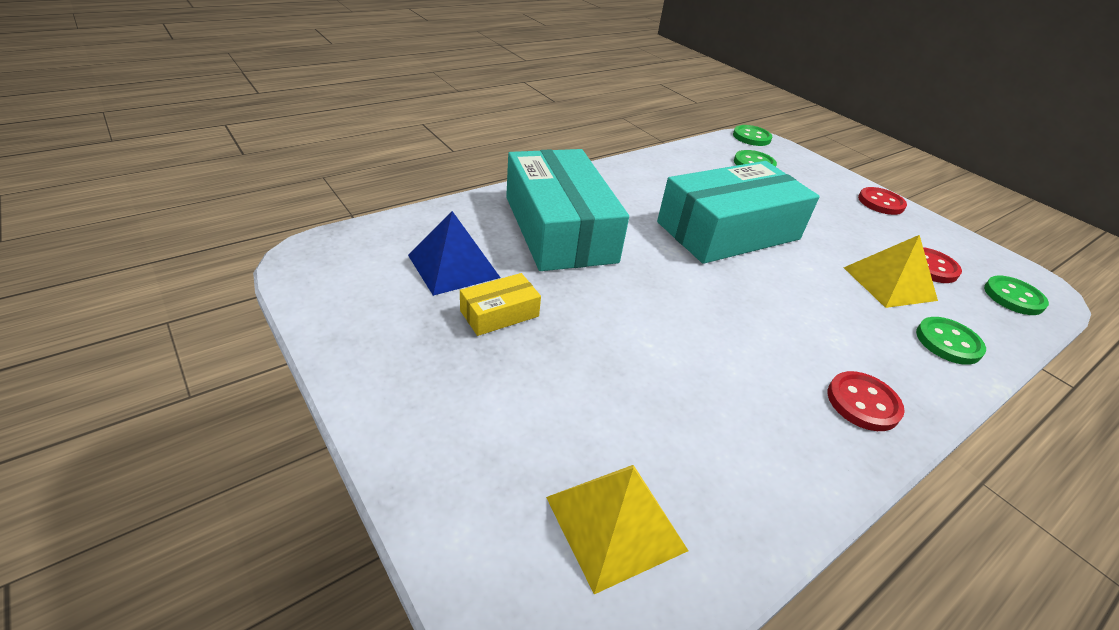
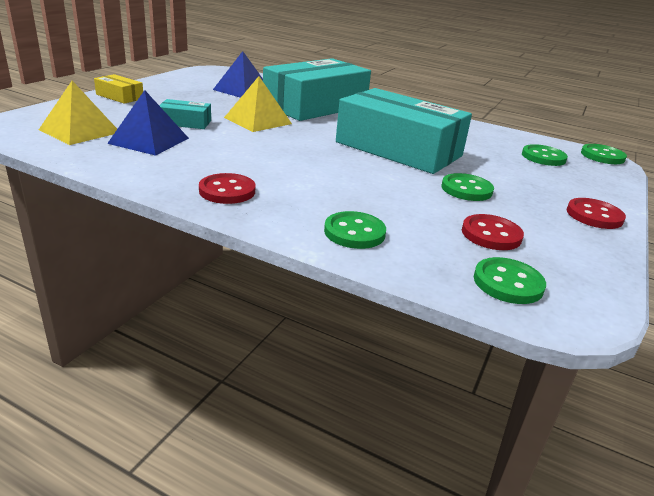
camera: 65 degrees right, 10 degrees down
yellow box [460,273,541,336] -> yellow box moved to [94,74,143,104]
yellow pyramid [844,235,938,308] -> yellow pyramid moved to [224,76,292,132]
none -> blue pyramid [107,90,189,156]
none -> turquoise box [159,99,211,129]
none -> green button [442,173,494,201]

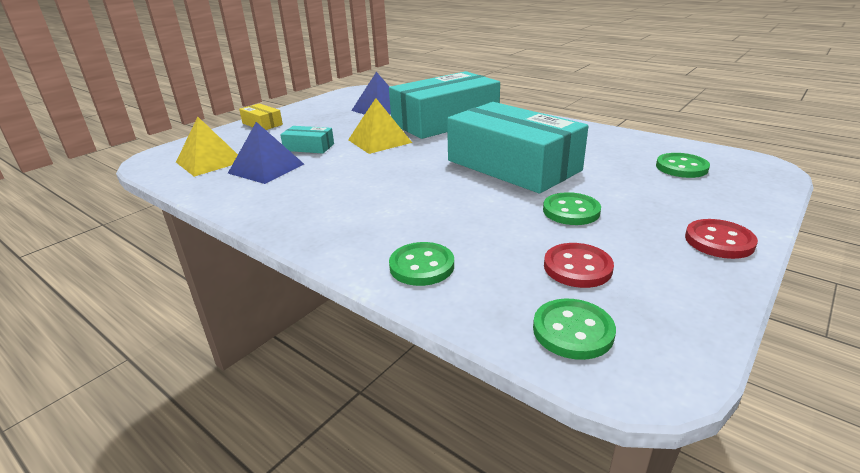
camera: 15 degrees right, 0 degrees up
red button [199,173,255,204] -> none
green button [581,144,627,164] -> none

